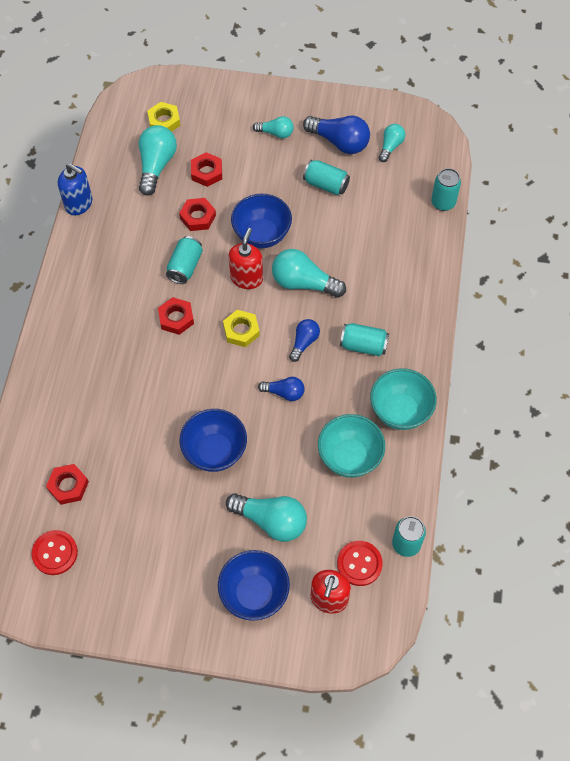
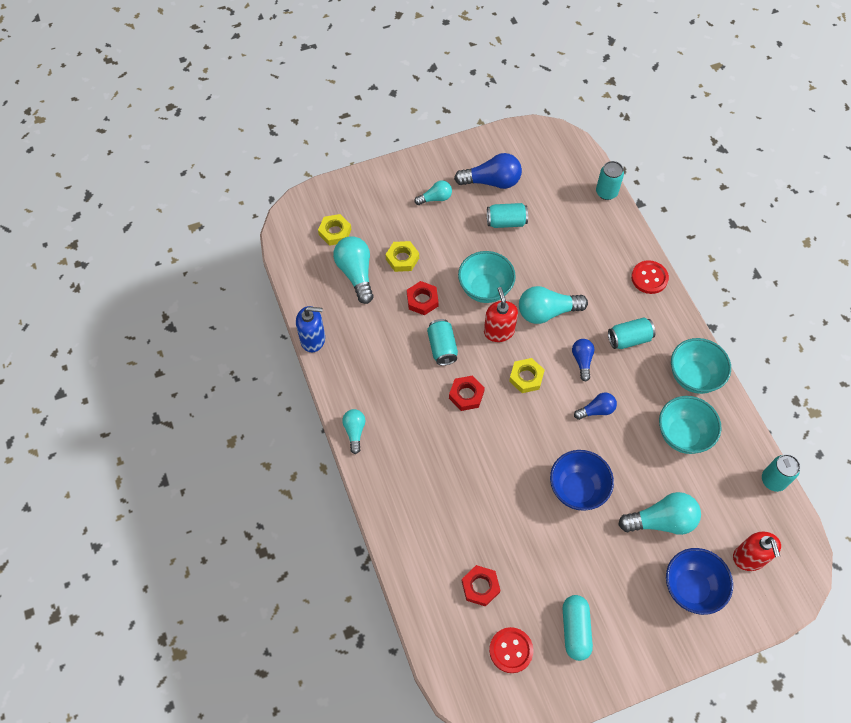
camera: 30 degrees left, 0 degrees up
red nut [191,152,222,187] -> yellow nut [385,241,419,272]
blue bowl [231,194,292,248] -> turquoise bowl [458,251,516,303]
red button [337,541,383,586] -> red button moved to [631,260,669,294]
turquoise light bulb [379,124,405,162] -> turquoise light bulb moved to [342,409,365,454]
none -> turquoise capsule [563,595,593,661]

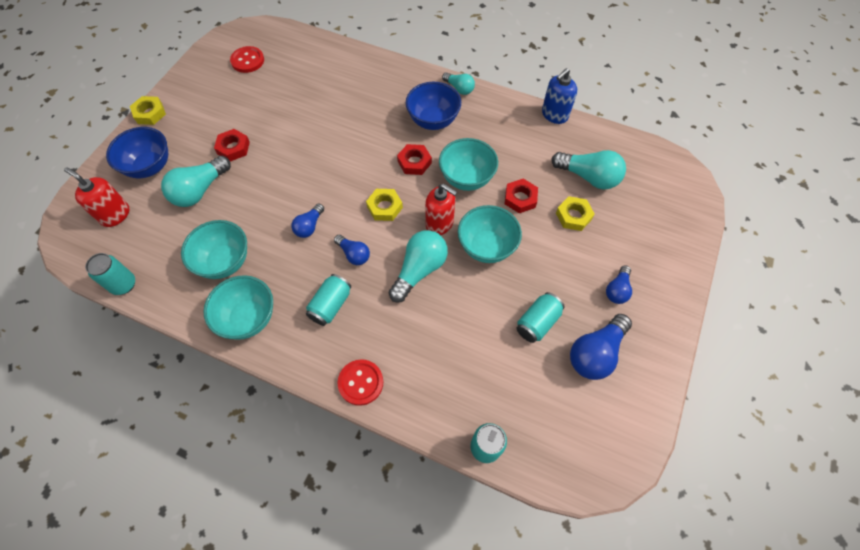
camera: 135 degrees right, 0 degrees up
yellow nut [318,214,351,246] -> yellow nut moved to [130,96,166,125]
turquoise light bulb [414,180,452,205] -> blue light bulb [606,265,632,304]
turquoise can [427,319,458,366] -> turquoise bowl [439,138,498,191]
red nut [462,565,501,607] -> red nut moved to [214,129,250,162]
blue bowl [550,450,614,511] -> blue bowl moved to [406,82,461,130]
turquoise capsule [563,595,593,661] -> none

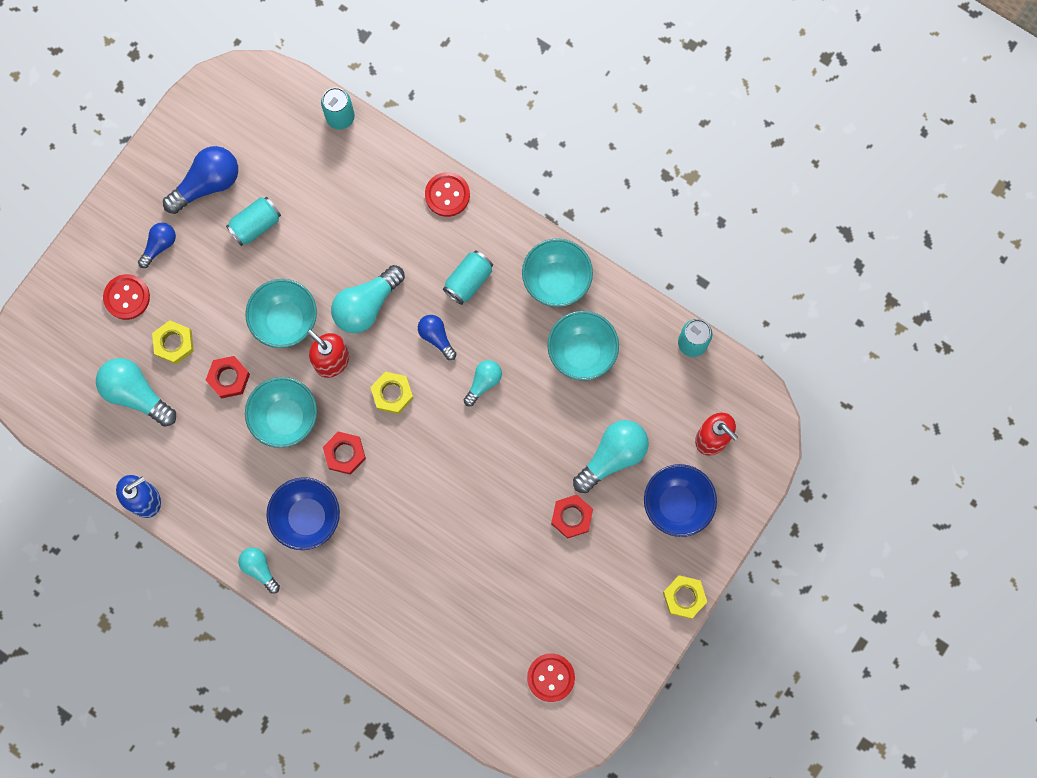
camera: 170 degrees left, 15 degrees up
blue light bulb [291,204,324,238] -> turquoise light bulb [464,360,502,406]
none -> red button [103,274,150,320]

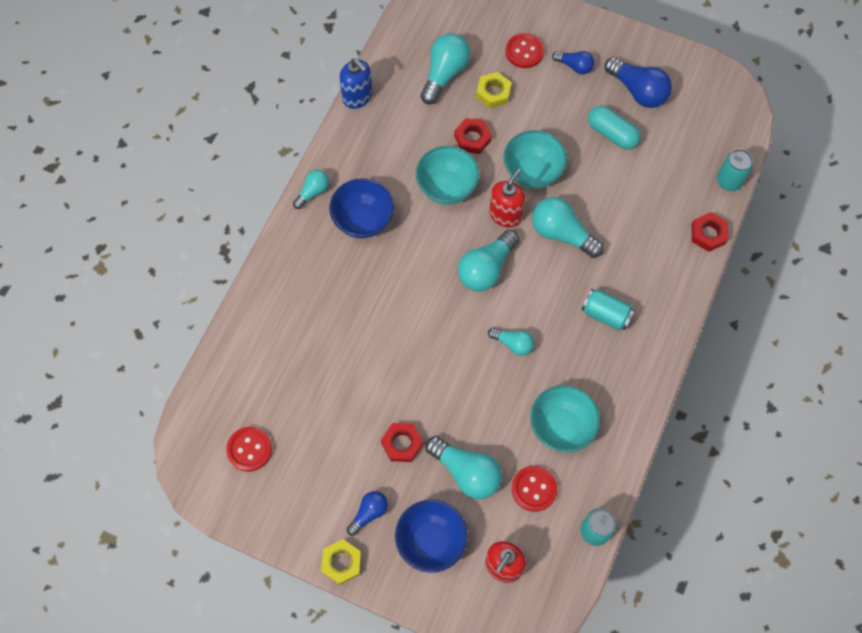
camera: 80 degrees right, 10 degrees down
turquoise can [226,197,281,246] -> turquoise capsule [588,106,641,150]
red nut [323,432,366,475] -> red nut moved to [692,212,728,252]
yellow nut [370,372,414,414] -> turquoise light bulb [458,230,519,291]
blue light bulb [418,315,456,360] -> blue light bulb moved to [347,491,388,536]
red button [425,172,470,217] -> red button moved to [512,466,557,512]
turquoise bowl [522,238,593,307] -> none

